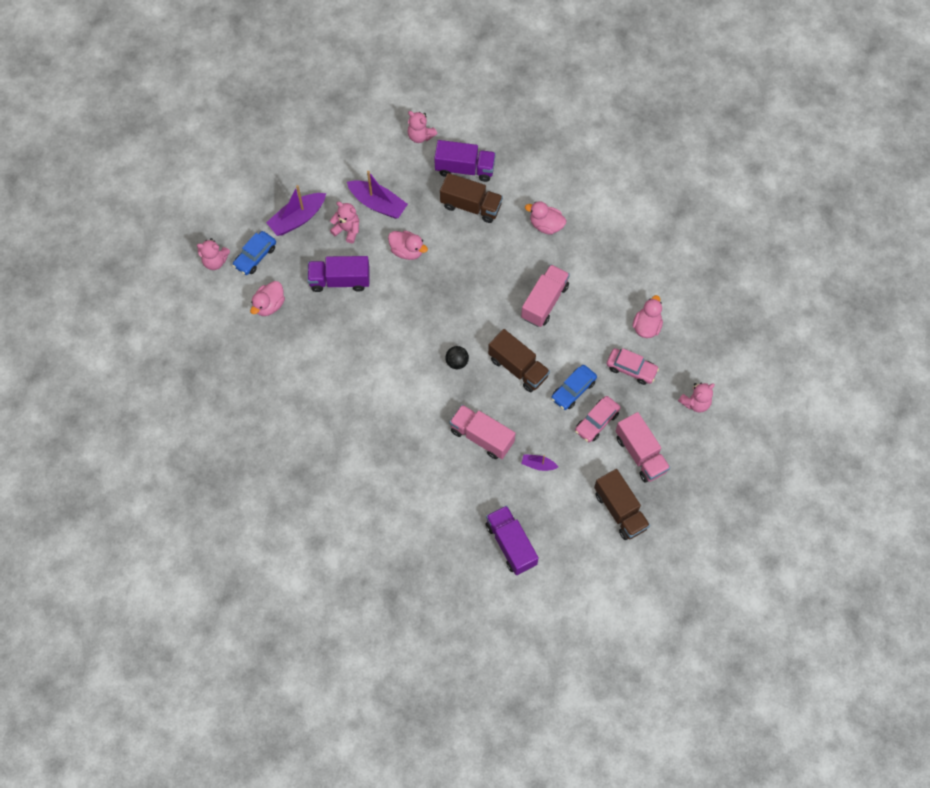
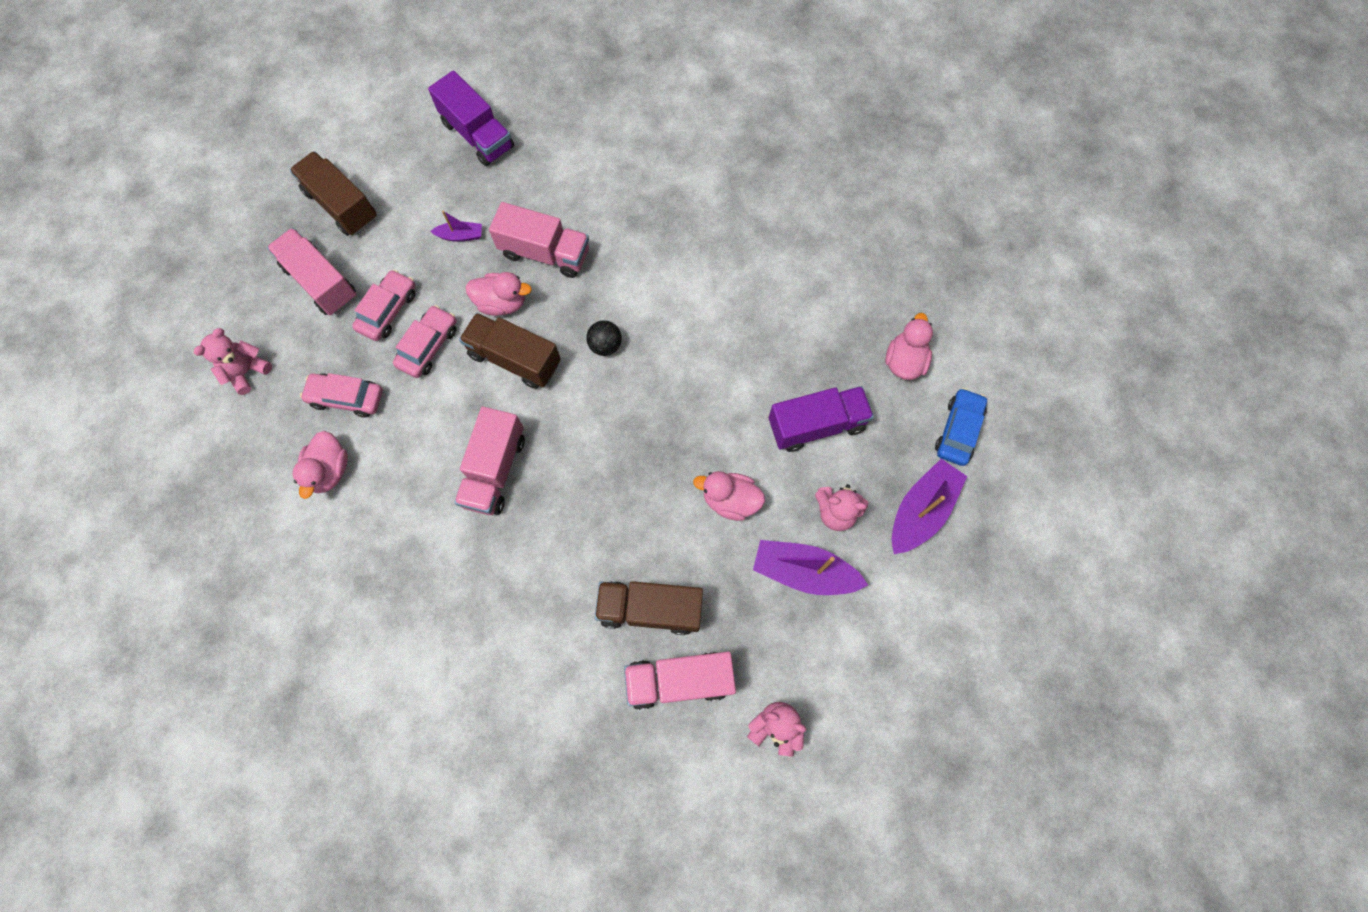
camera: 165 degrees right, 5 degrees up
pink teddy bear [197,238,230,270] -> none
purple truck [434,140,496,182] -> pink truck [624,651,736,710]
pink duck [525,201,567,235] -> pink duck moved to [465,272,532,316]
blue car [551,365,597,410] -> pink car [393,305,456,378]

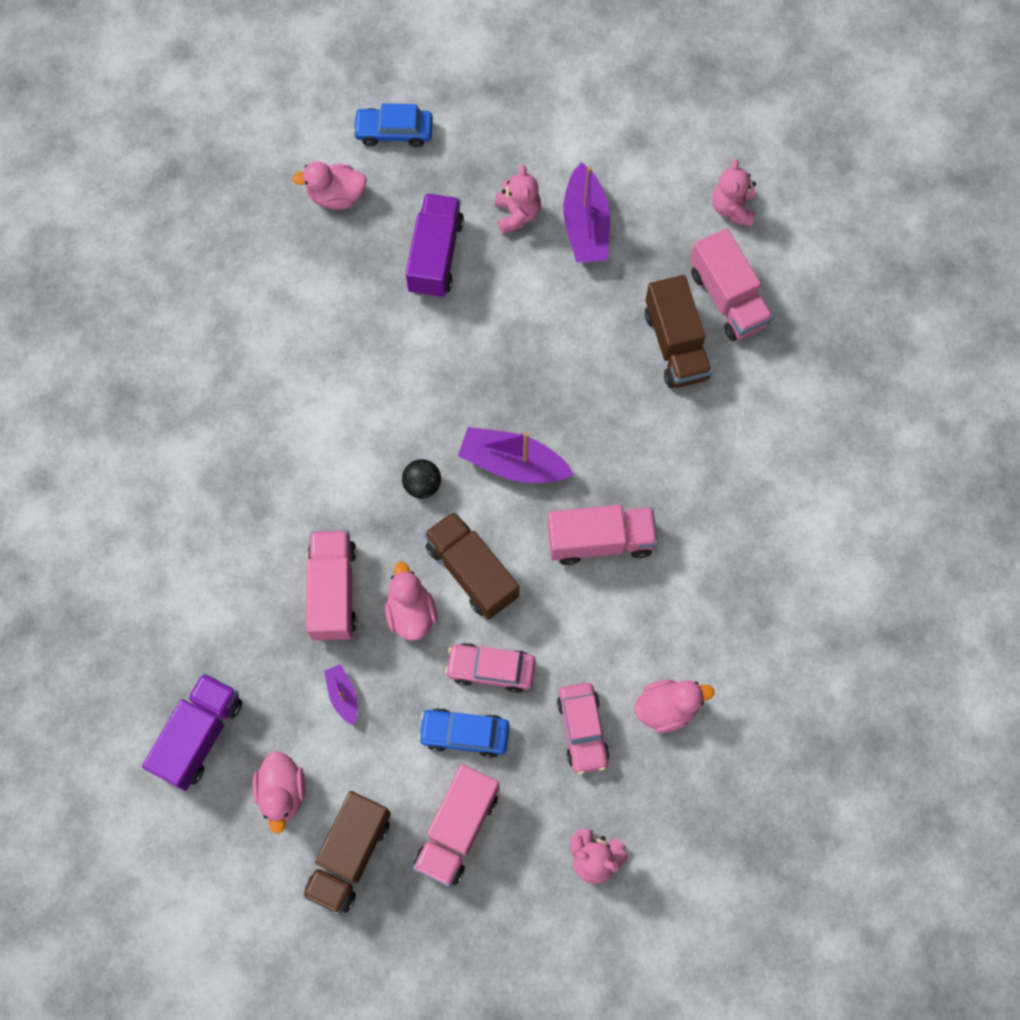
camera: 110 degrees left, 0 degrees up
pink car [352,270,415,341] -> blue car [418,708,510,758]
brown truck [459,313,561,389] -> brown truck turned 135 degrees clockwise [424,511,519,619]
pink duck [693,471,765,521] -> pink duck moved to [252,751,305,834]
purple truck [769,386,874,452] -> purple truck turned 45 degrees clockwise [406,193,464,298]
purple boat [892,459,967,554] -> purple boat moved to [458,427,574,483]

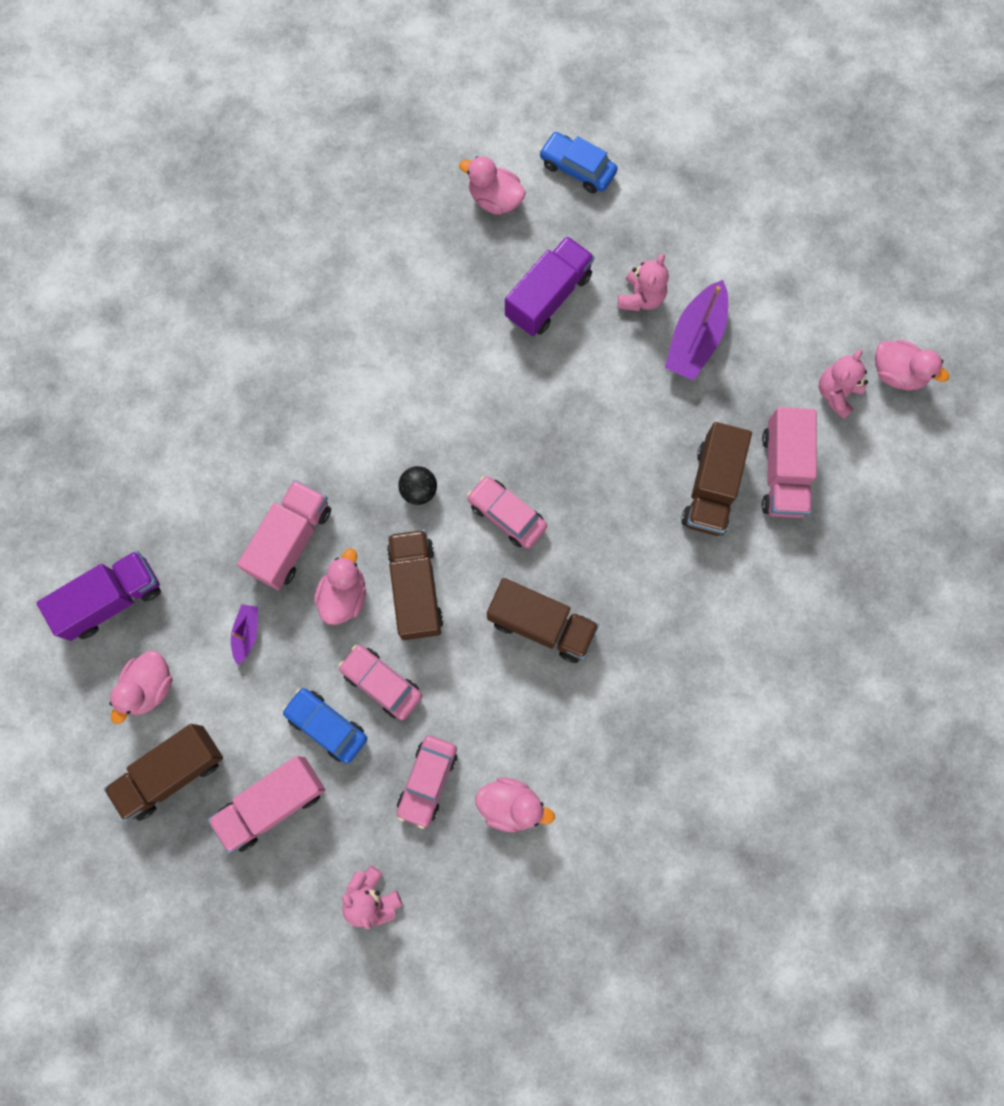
camera: 30 degrees right, 5 degrees up
purple boat [458,427,574,483] -> pink car [467,476,547,549]
pink truck [547,505,658,565] -> brown truck [487,578,599,663]
none -> pink duck [875,340,949,390]

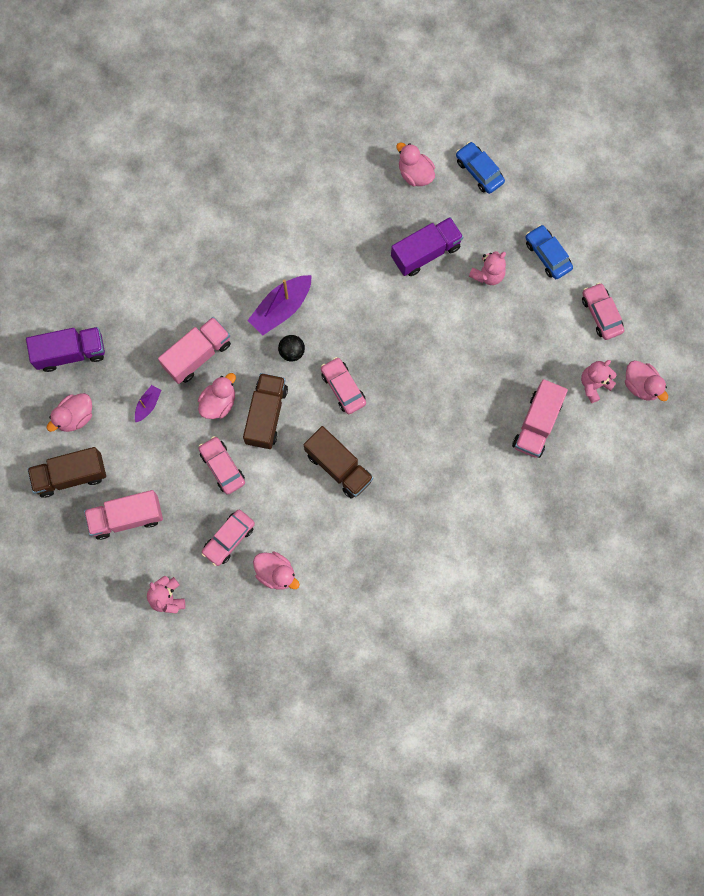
camera: 20 degrees right, 0 degrees up
blue car [282,688,367,764] -> blue car moved to [525,225,573,279]
purple boat [665,280,728,381] -> purple boat moved to [247,275,312,336]
brown truck [681,422,752,536] -> none
none -> pink car [582,283,624,340]

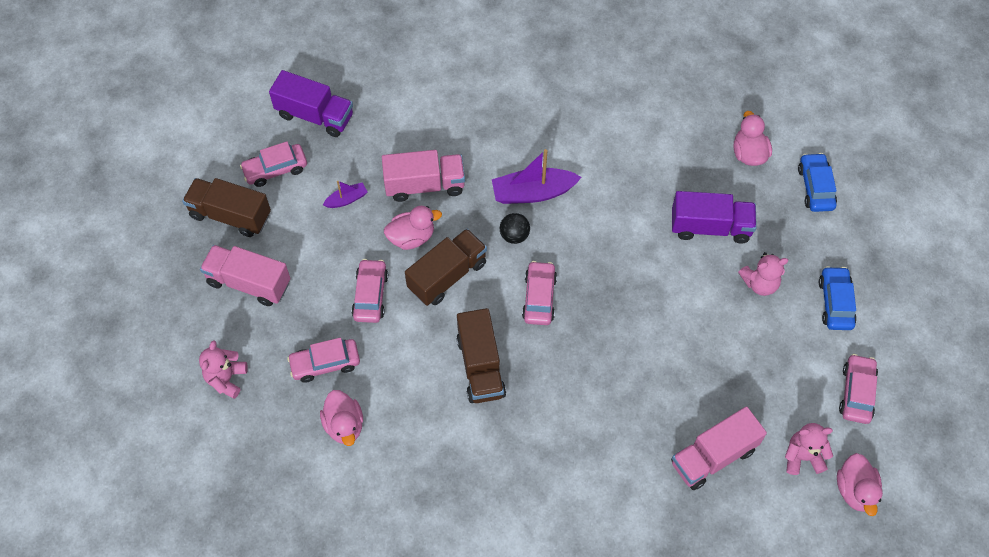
camera: 35 degrees right, 15 degrees down
pink duck [47,393,92,432] -> pink car [240,141,307,187]

